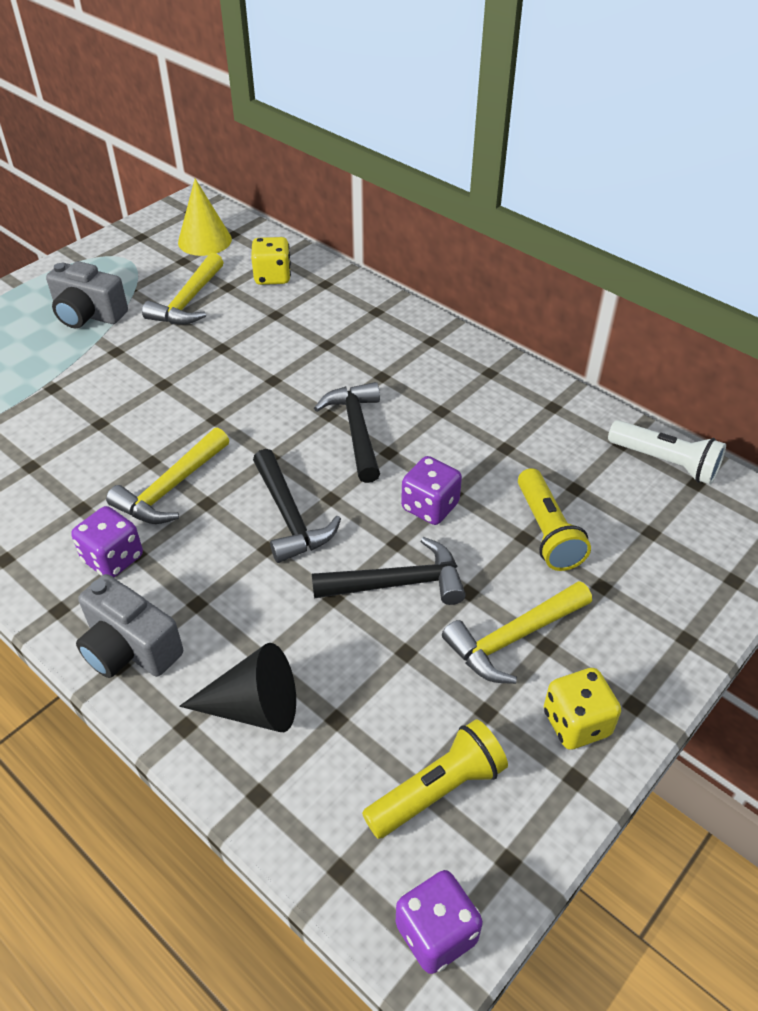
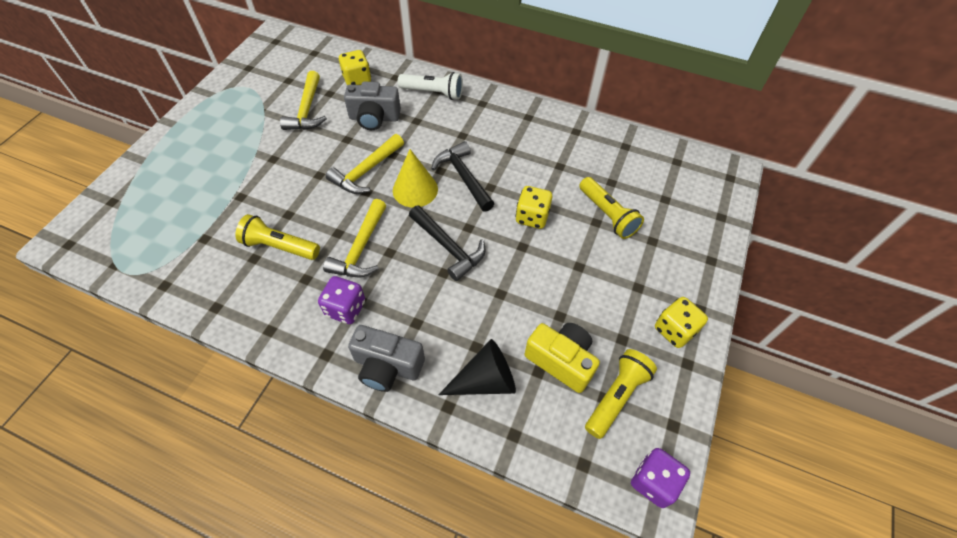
camera: 20 degrees left, 10 degrees up
grey camera [46,261,128,328] -> grey camera moved to [344,81,401,130]
yellow cone [178,179,232,256] -> yellow cone moved to [393,149,438,208]
black hammer [312,537,466,605] -> none
purple dice [401,456,462,525] -> yellow dice [516,186,552,229]
yellow hammer [442,581,592,684] -> yellow hammer moved to [326,134,404,194]
white flashlight [608,420,726,485] -> white flashlight moved to [398,72,463,100]
none -> yellow flashlight [235,214,320,260]
none -> yellow camera [525,323,600,393]

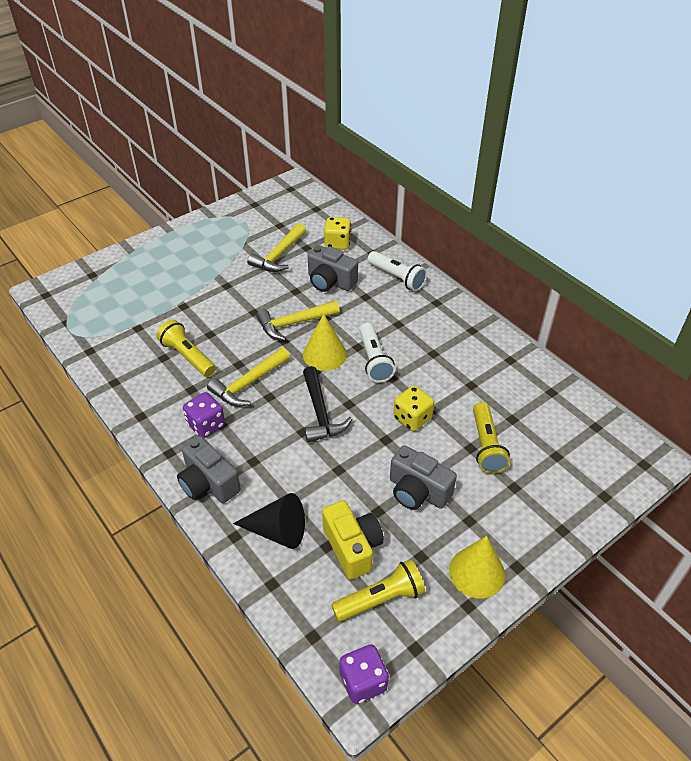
camera: 30 degrees right, 10 degrees down
black hammer [431,141,494,212] -> white flashlight [359,323,395,382]
yellow dice [655,297,708,348] -> yellow cone [449,536,505,599]
none -> grey camera [390,445,457,510]

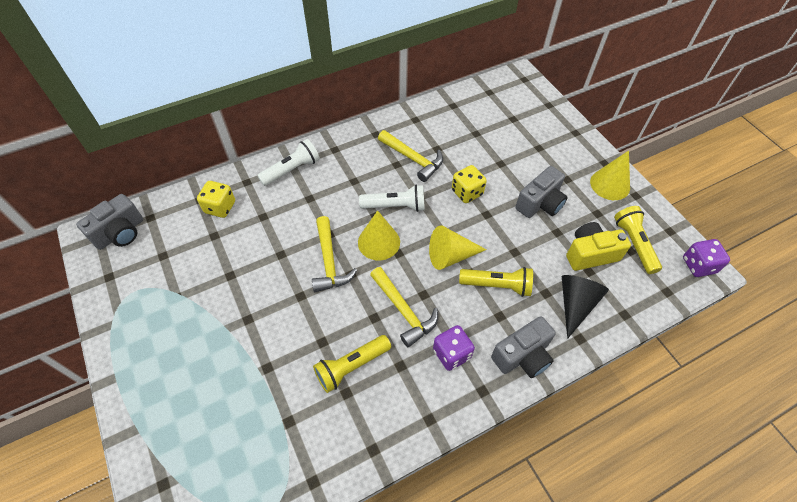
camera: 80 degrees left, 10 degrees up
yellow hammer [247,223,306,272] -> yellow hammer moved to [378,130,443,182]
black hammer [303,366,352,442] -> yellow cone [429,225,487,270]
grey camera [308,245,358,292] -> grey camera moved to [76,194,143,250]
yellow flashlight [473,402,510,474] -> yellow flashlight moved to [459,267,533,297]

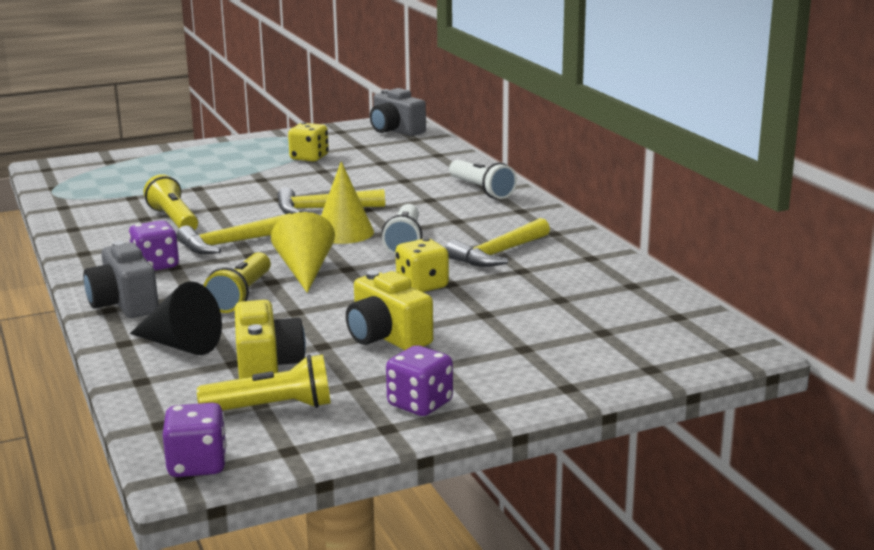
camera: 95 degrees right, 35 degrees down
yellow dice [197,181,235,218] -> yellow dice moved to [288,122,329,162]
grey camera [515,166,568,218] -> yellow camera [346,270,433,350]
yellow cone [590,151,630,200] -> purple dice [386,345,453,416]

